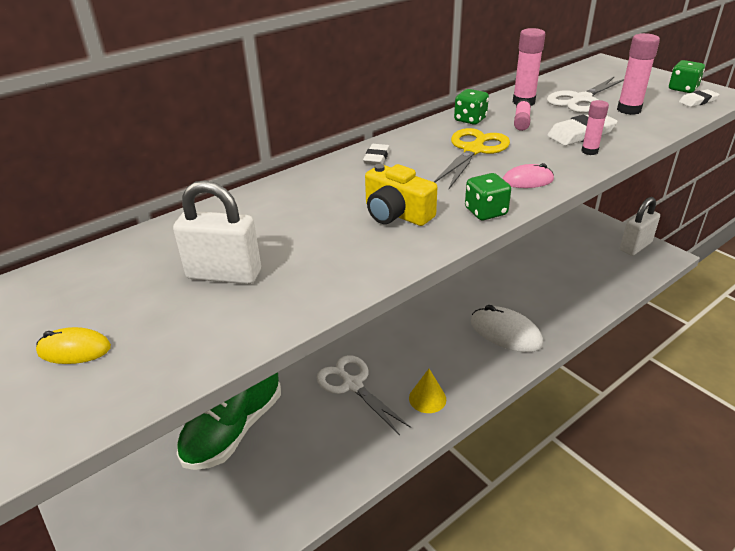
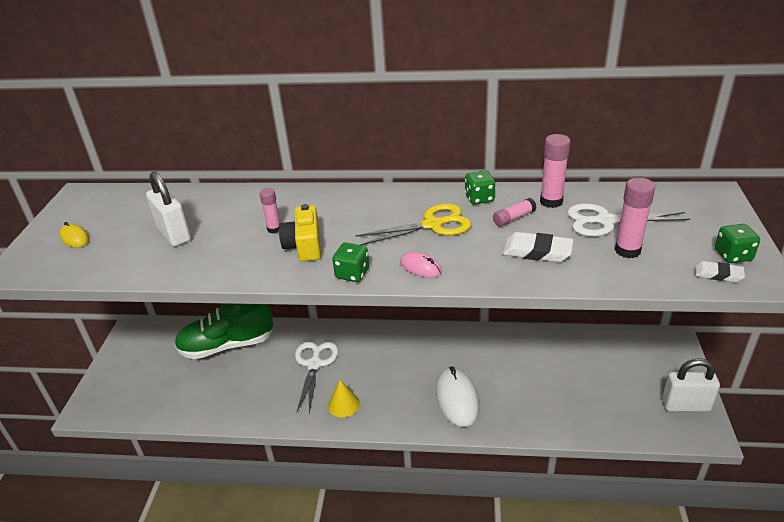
camera: 45 degrees right, 0 degrees up
white eraser [363,144,390,165] -> none
pink glue stick [581,100,609,155] -> pink glue stick moved to [259,188,280,234]

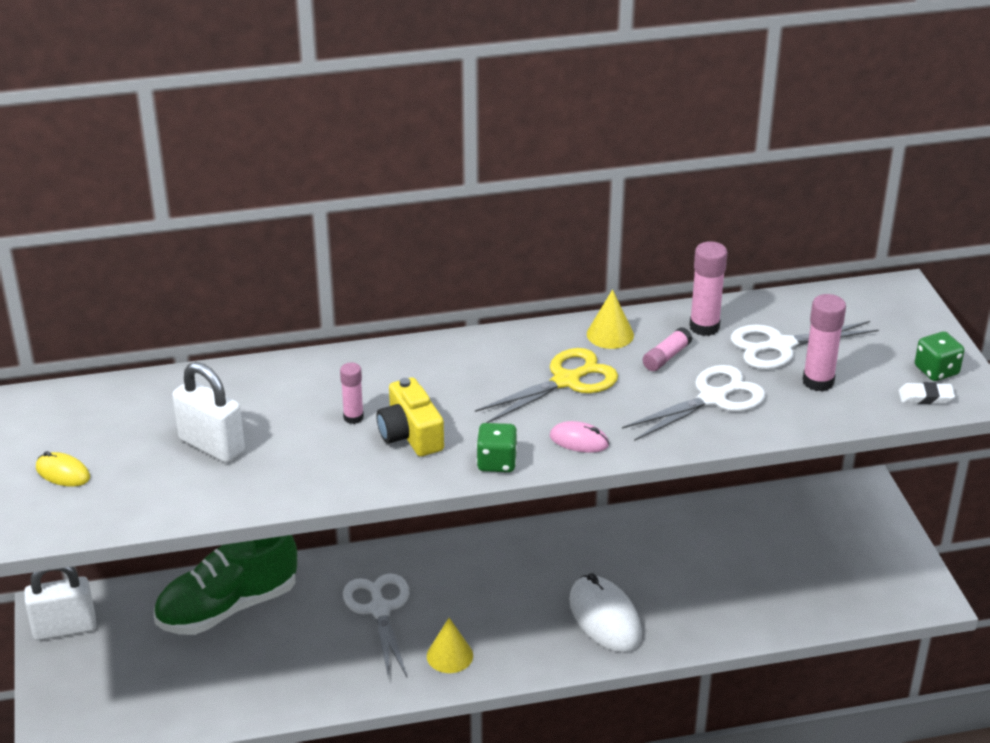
camera: 20 degrees left, 0 degrees up
green dice [465,170,495,205] -> yellow cone [587,290,634,349]
white eraser [502,232,573,262] -> white scissors [622,365,766,441]
white padlock [662,358,720,412] -> white padlock moved to [24,567,96,640]

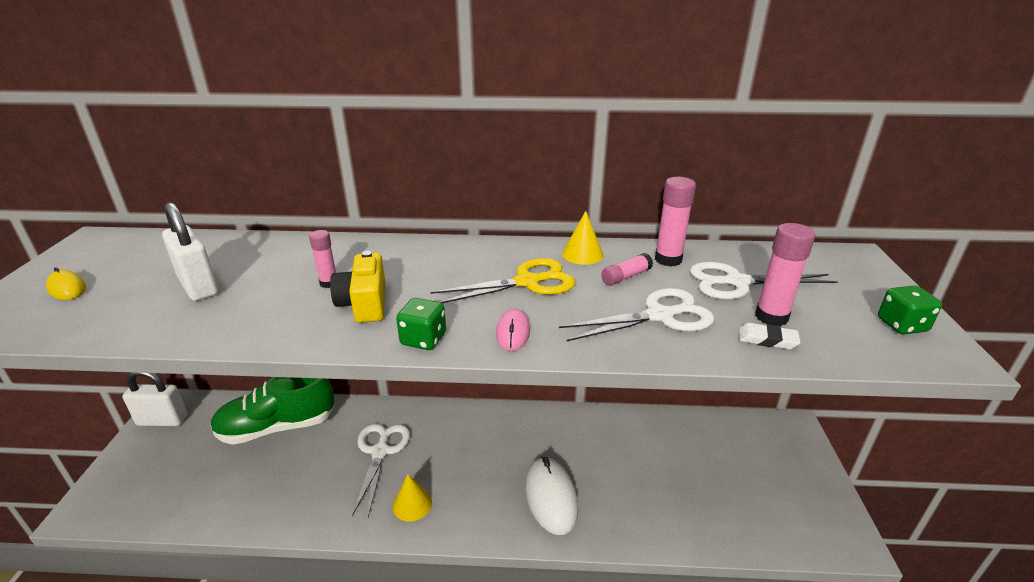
camera: 15 degrees right, 5 degrees down
pink mouse [550,421,609,453] -> pink mouse turned 60 degrees clockwise [496,309,530,351]
white eraser [898,382,955,404] -> white eraser moved to [739,323,801,349]

